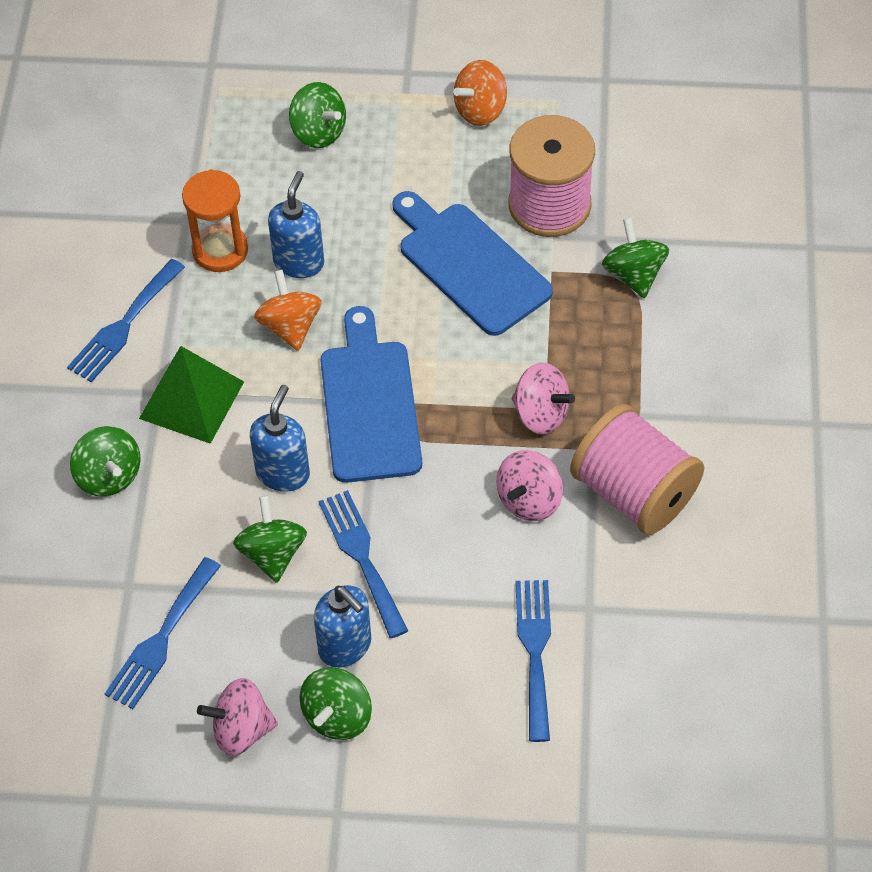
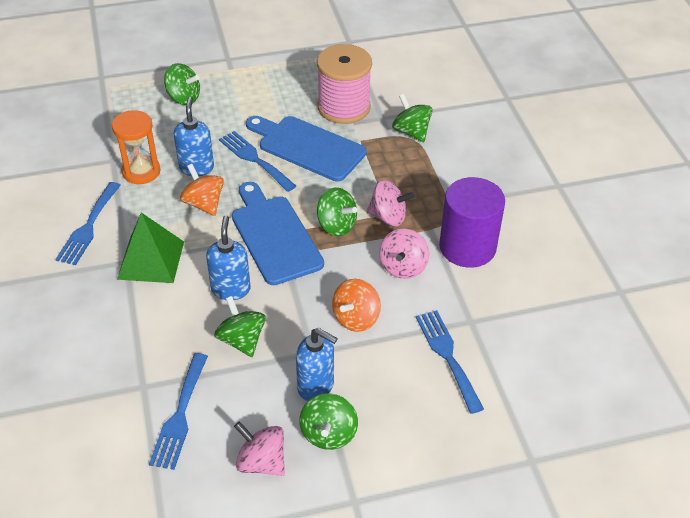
camera: 20 degrees left, 10 degrees down
green spinning top [70,426,141,497] -> green spinning top moved to [317,188,357,236]
pink spinning top [197,678,278,756] -> pink spinning top turned 60 degrees clockwise [234,421,285,476]
blue fork [318,490,408,638] -> blue fork moved to [219,131,296,192]
orange spinning top [453,60,507,126] -> orange spinning top moved to [332,279,381,332]
pink spool [570,404,704,535] -> purple cylinder [439,177,505,268]

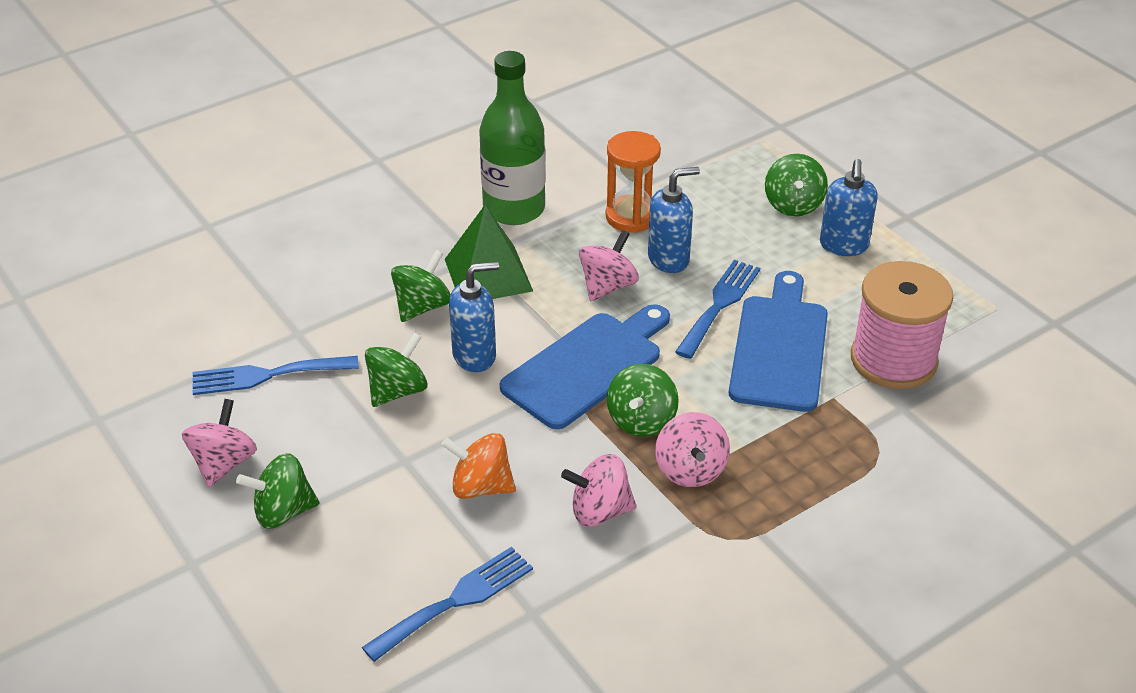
camera: 70 degrees right, 5 degrees down
blue fork [55,182,121,265] -> green bottle [479,51,546,225]
orange spinning top [180,164,224,216] -> pink spinning top [579,230,639,302]
blue soap dispenser [296,328,338,401] -> blue soap dispenser moved to [820,159,878,256]
green spinning top [392,94,433,142] -> green spinning top moved to [391,250,450,322]
purple cylinder [439,177,505,268] -> none

